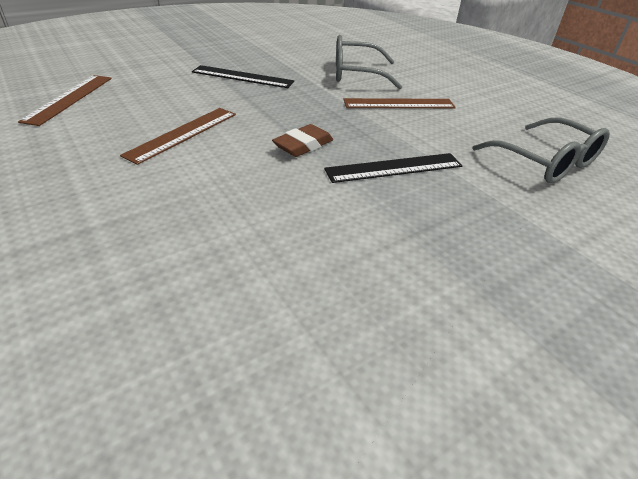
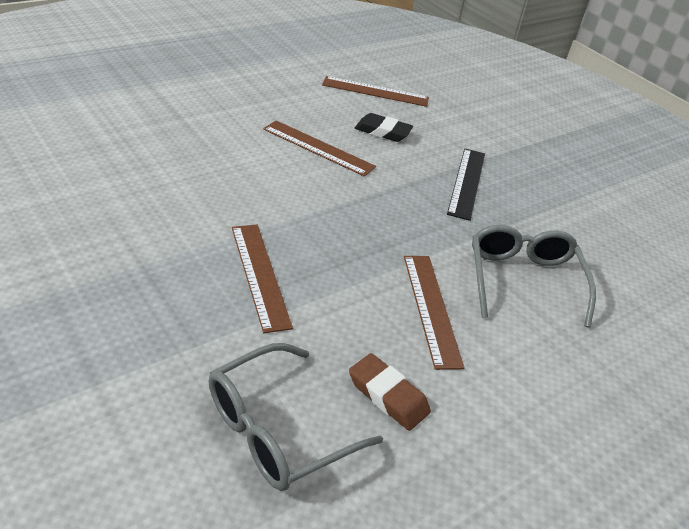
camera: 85 degrees right, 0 degrees up
brown eraser [272,124,333,157] -> brown eraser moved to [349,353,431,431]
black ruler [324,153,462,183] -> brown ruler [232,225,293,333]
none -> black eraser [355,113,413,142]

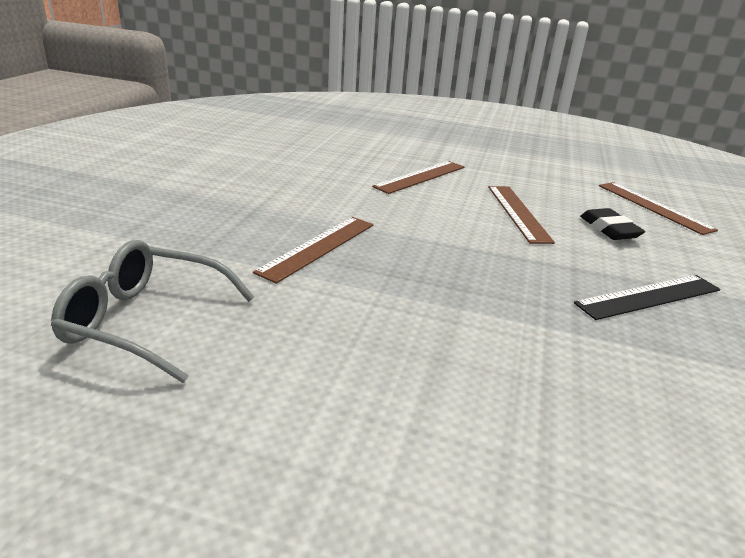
camera: 55 degrees right, 10 degrees down
brown eraser [349,353,431,431] -> none
brown ruler [404,256,465,370] -> brown ruler moved to [372,161,465,194]
grey glasses [472,225,596,327] -> none

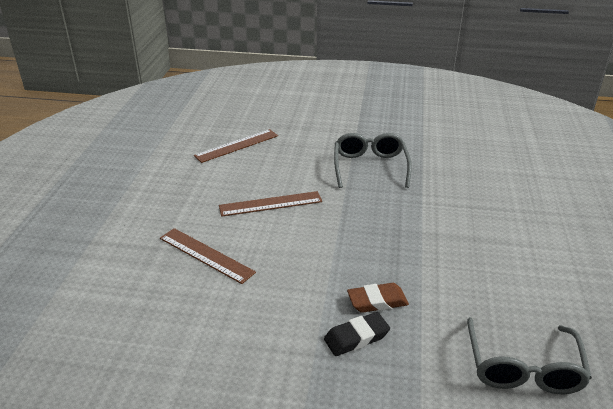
camera: 95 degrees left, 5 degrees up
brown ruler [253,217,374,284] -> brown eraser [347,283,409,313]
black ruler [574,275,720,320] -> grey glasses [334,133,412,188]
black eraser [580,208,645,240] -> black eraser moved to [324,312,390,356]

